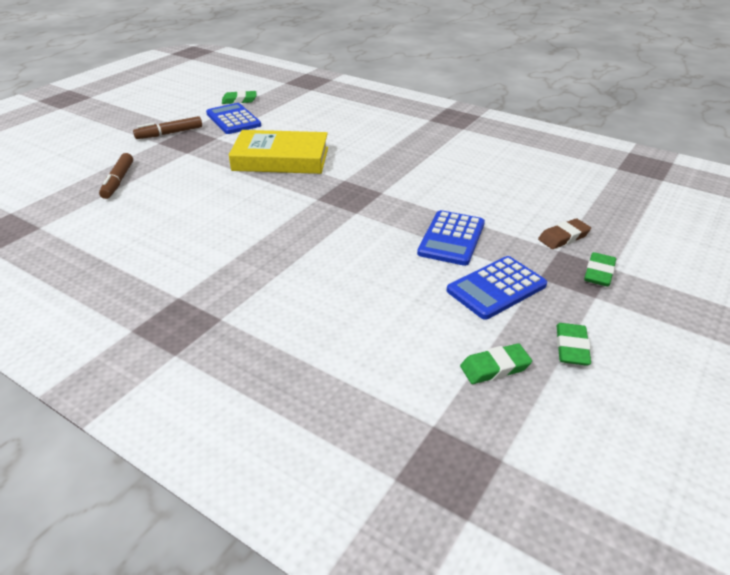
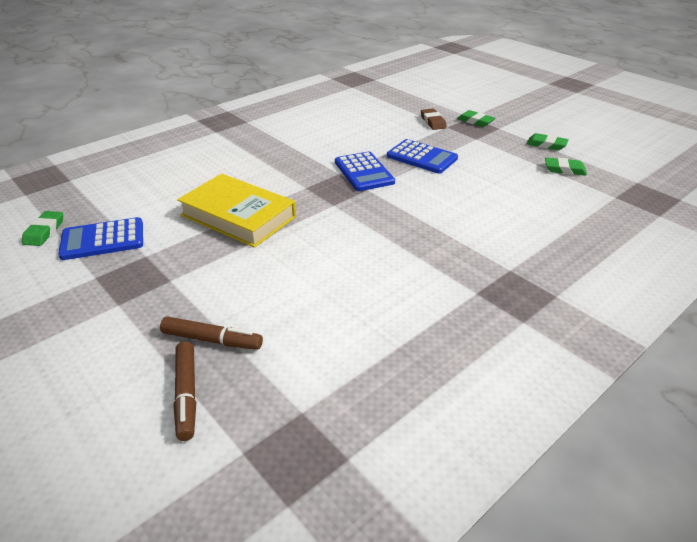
camera: 75 degrees left, 0 degrees up
brown marker [133,116,202,139] -> brown marker moved to [173,341,196,441]
yellow book [229,130,328,174] -> yellow book turned 75 degrees counterclockwise [177,174,296,248]
blue calculator [447,256,547,320] -> blue calculator moved to [335,152,395,191]
green eraser [460,343,532,384] -> green eraser turned 75 degrees counterclockwise [545,157,587,176]

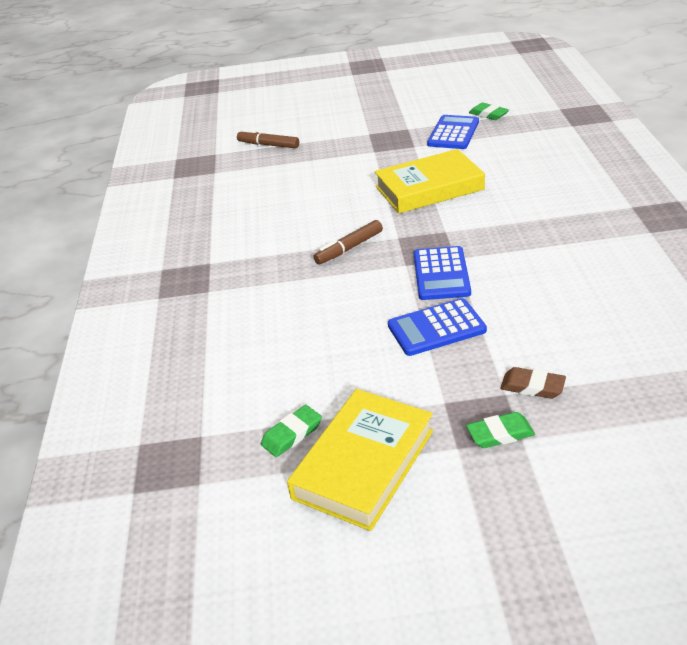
camera: 130 degrees right, 0 degrees up
brown marker [160,316,263,350] -> brown marker moved to [314,220,383,264]
blue calculator [335,152,395,191] -> blue calculator turned 105 degrees counterclockwise [414,246,471,300]
green eraser [526,133,569,151] -> yellow book [287,389,433,531]

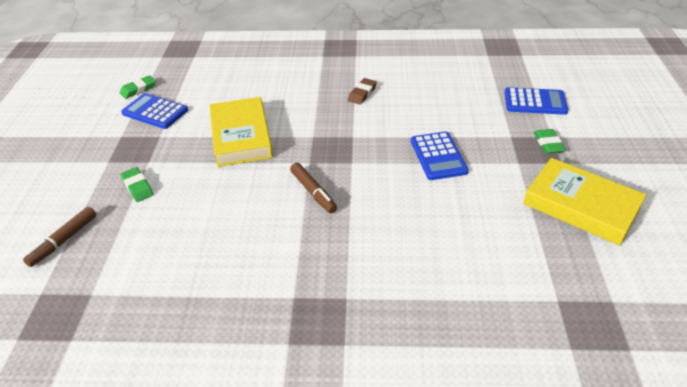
camera: 85 degrees left, 5 degrees up
green eraser [261,405,322,457] -> green eraser moved to [120,167,154,202]
blue calculator [414,246,471,300] -> blue calculator moved to [505,87,568,115]
brown eraser [500,367,566,399] -> brown eraser moved to [348,78,377,105]

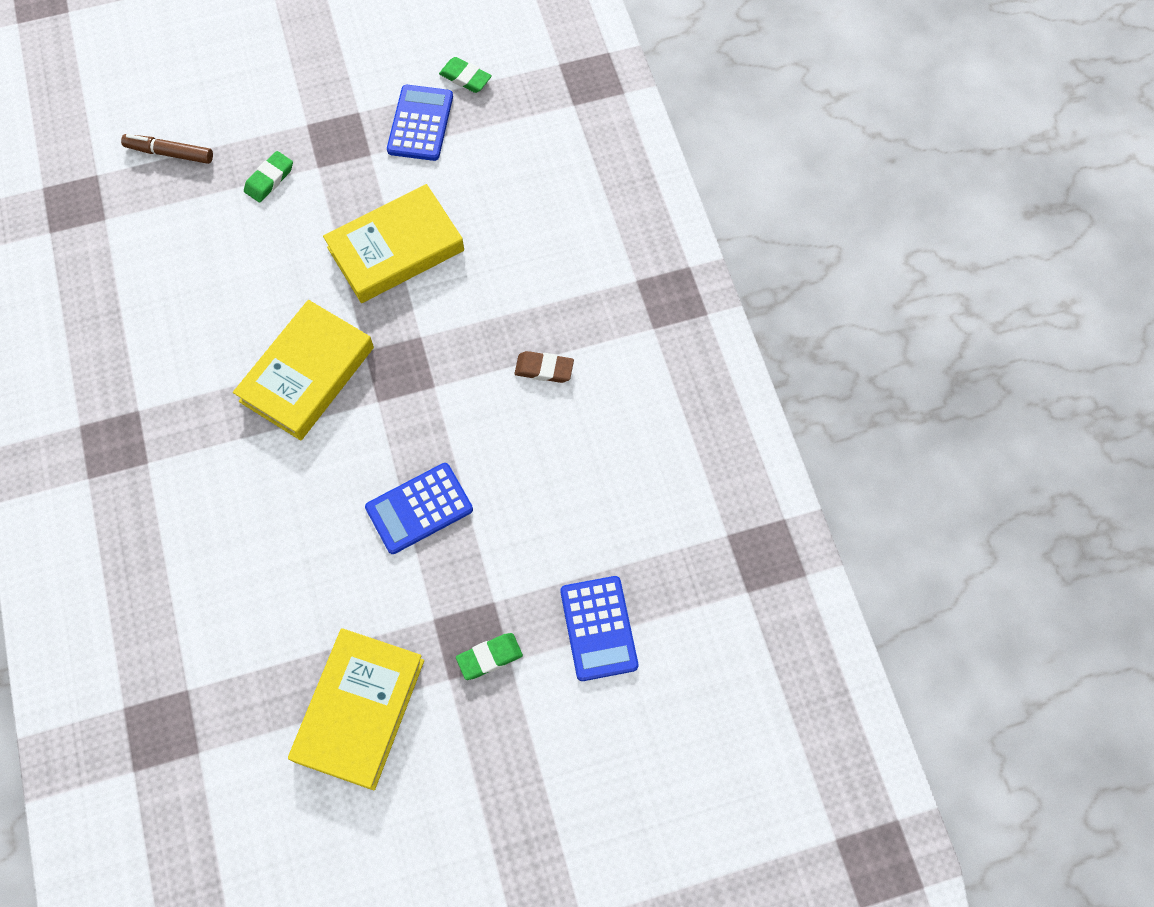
camera: 70 degrees right, 25 degrees up
brown marker [290,163,337,213] -> yellow book [233,300,374,441]

